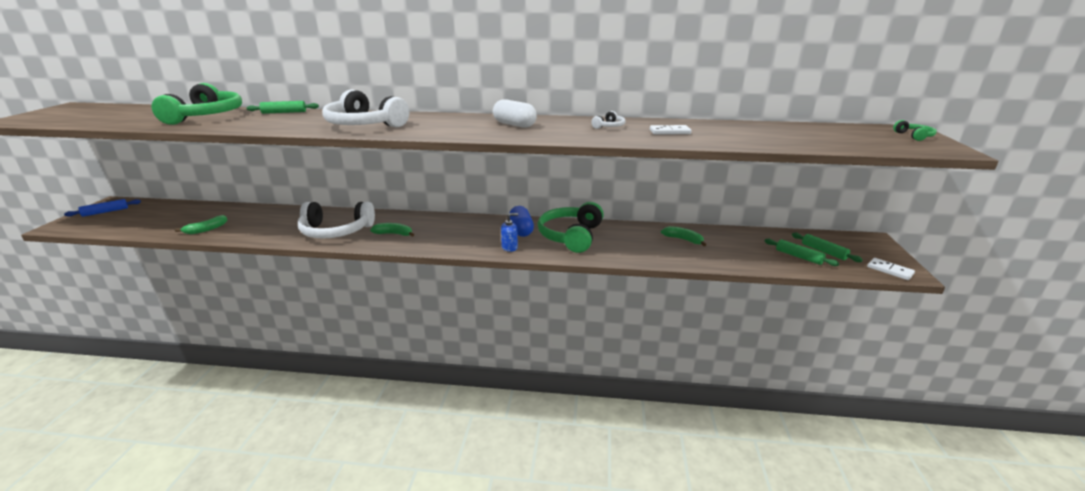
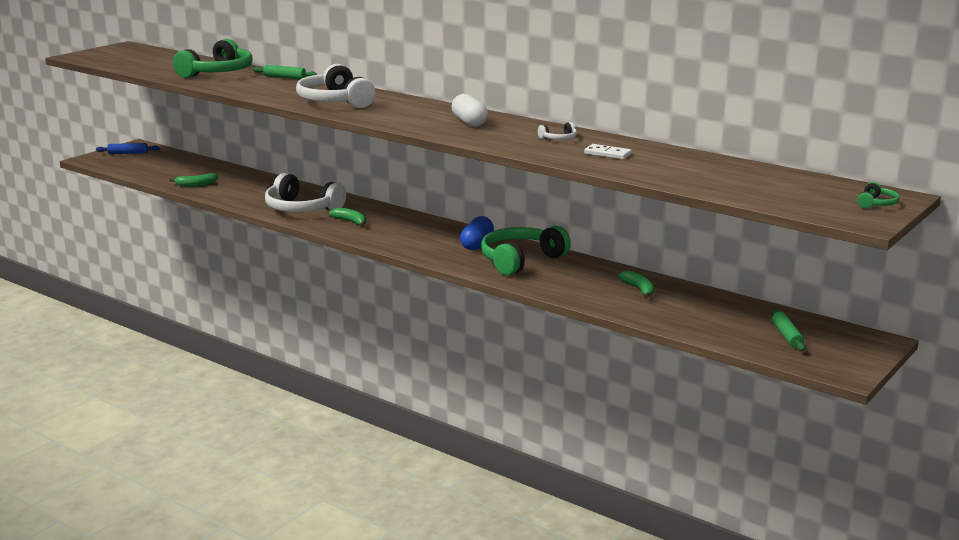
camera: 30 degrees right, 5 degrees down
blue soap dispenser [501,213,518,252] -> none
green rolling pin [765,239,839,266] -> none
white domino [867,258,915,280] -> none

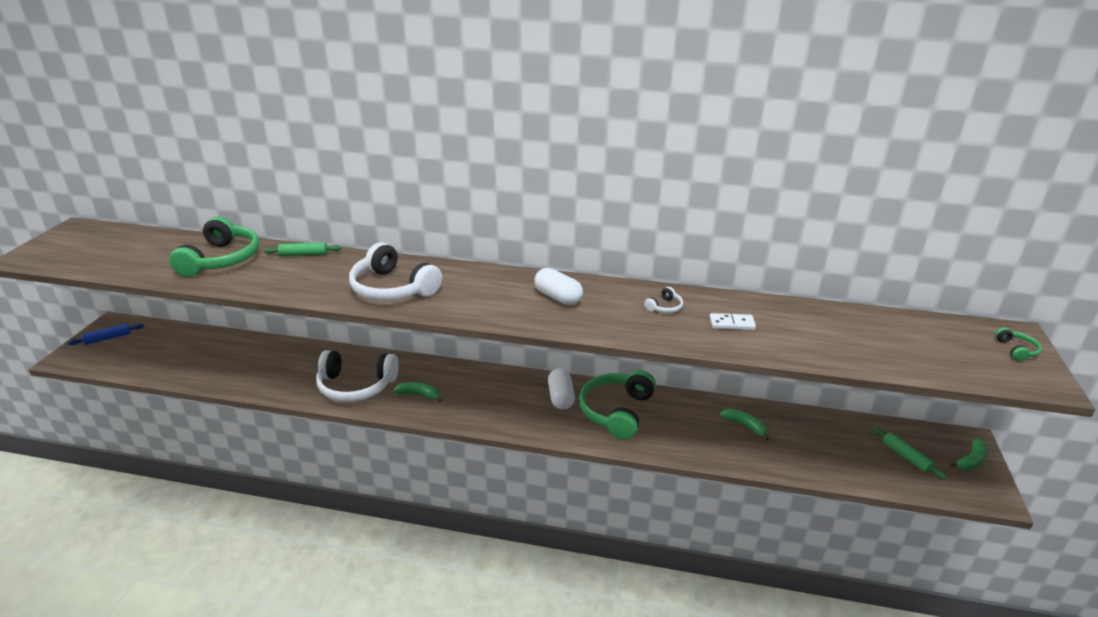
camera: 25 degrees left, 10 degrees up
green banana [170,173,218,187] -> green banana moved to [949,439,987,470]
blue capsule [460,216,494,250] -> white capsule [548,368,575,410]

